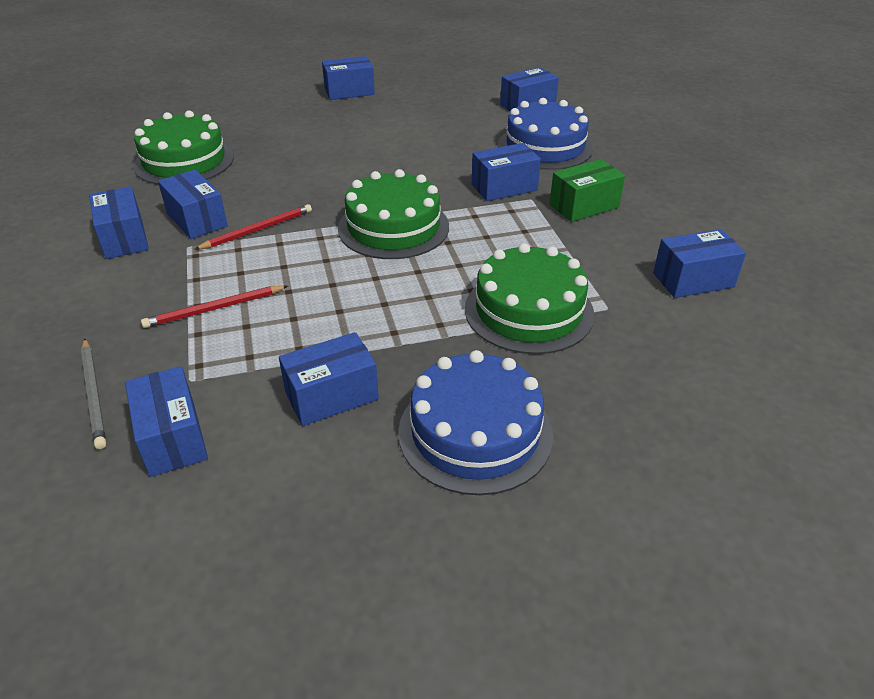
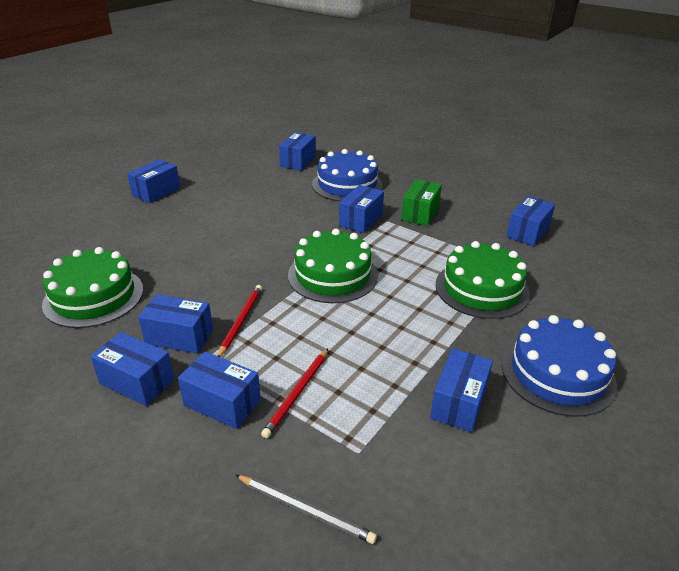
camera: 40 degrees left, 5 degrees down
blue box [125,366,208,477] -> blue box moved to [178,352,261,429]

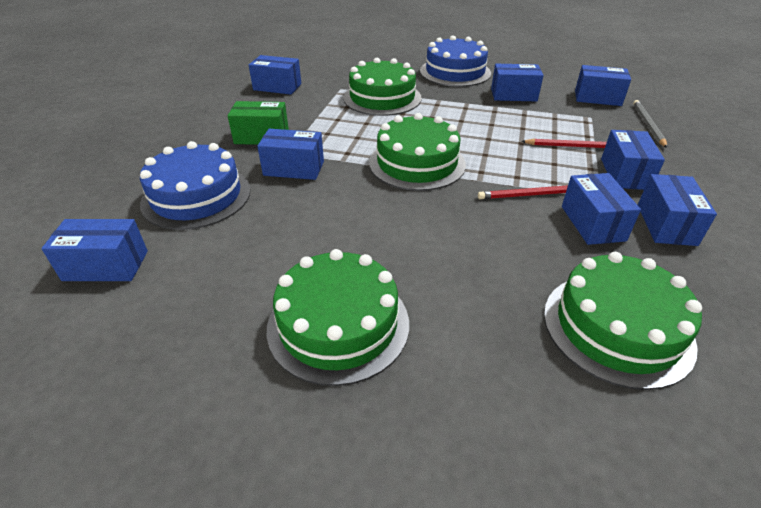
camera: 110 degrees left, 5 degrees up
blue box [127,159,180,203] -> blue box moved to [575,65,631,106]
none -> green cake [267,249,409,386]

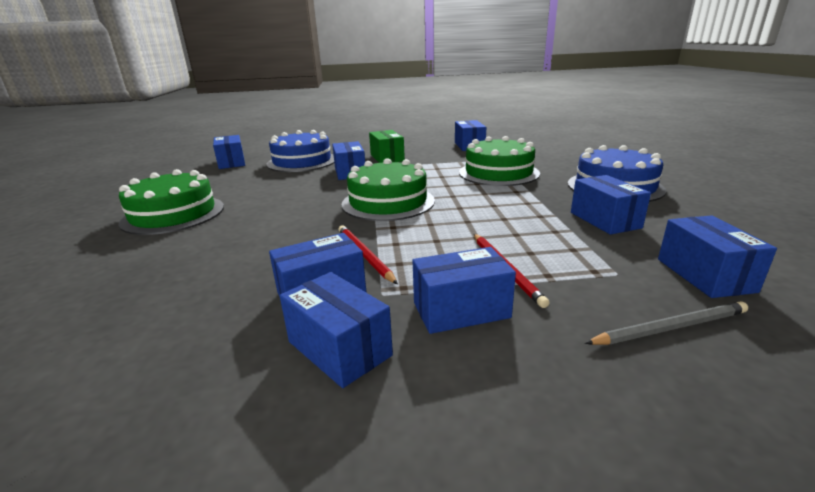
camera: 70 degrees right, 15 degrees down
green cake [544,252,702,390] -> none
blue box [638,174,717,246] -> blue box turned 60 degrees clockwise [280,272,393,388]

